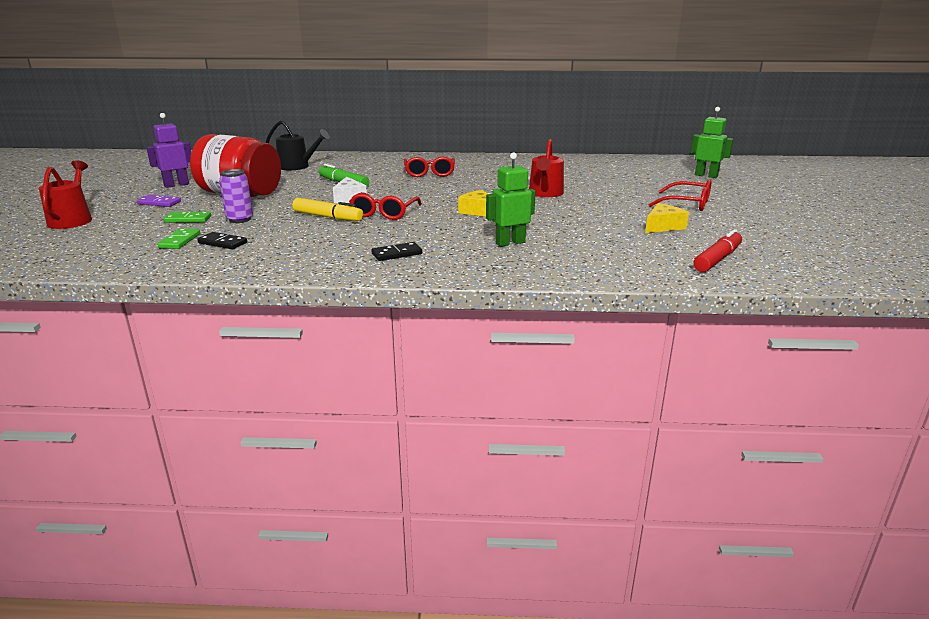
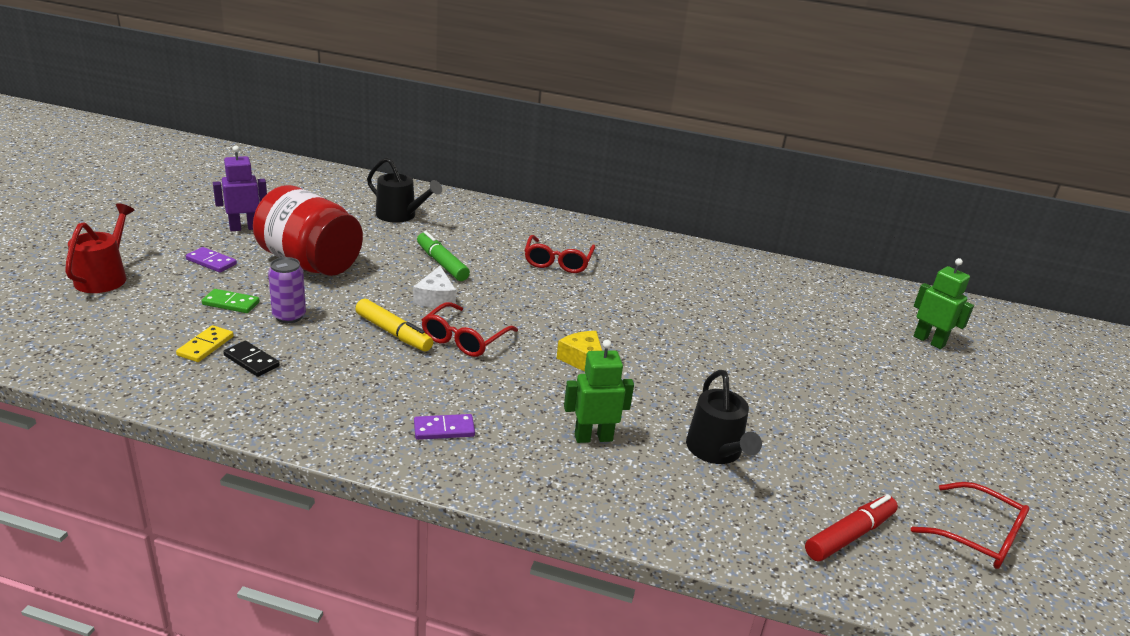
camera: 10 degrees right, 5 degrees up
green domino [158,228,200,249] -> yellow domino [176,325,234,362]
black domino [371,242,422,261] -> purple domino [414,414,475,440]
red watering can [529,139,564,197] -> none
yellow cheese [645,203,689,233] -> none
red glasses [648,179,711,211] -> red glasses moved to [911,482,1029,569]
none -> black watering can [686,370,762,464]

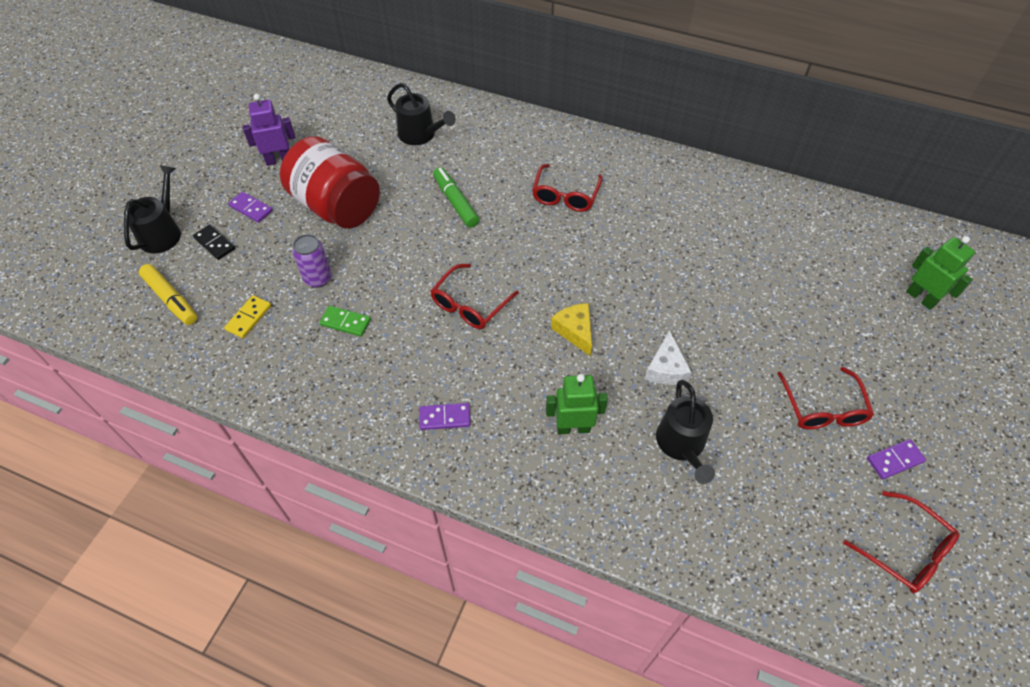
camera: 10 degrees right, 25 degrees up
red watering can [65,203,135,293] -> black watering can [124,165,181,254]
green domino [202,289,260,313] -> green domino moved to [319,306,371,337]
black domino [223,341,280,377] -> black domino moved to [193,224,235,260]
yellow marker [356,299,433,352] -> yellow marker moved to [139,264,197,325]
white cheese [413,266,456,308] -> white cheese moved to [645,330,692,385]
red marker [805,495,898,561] -> none
none -> red glasses [777,367,874,430]
none -> purple domino [867,439,926,479]

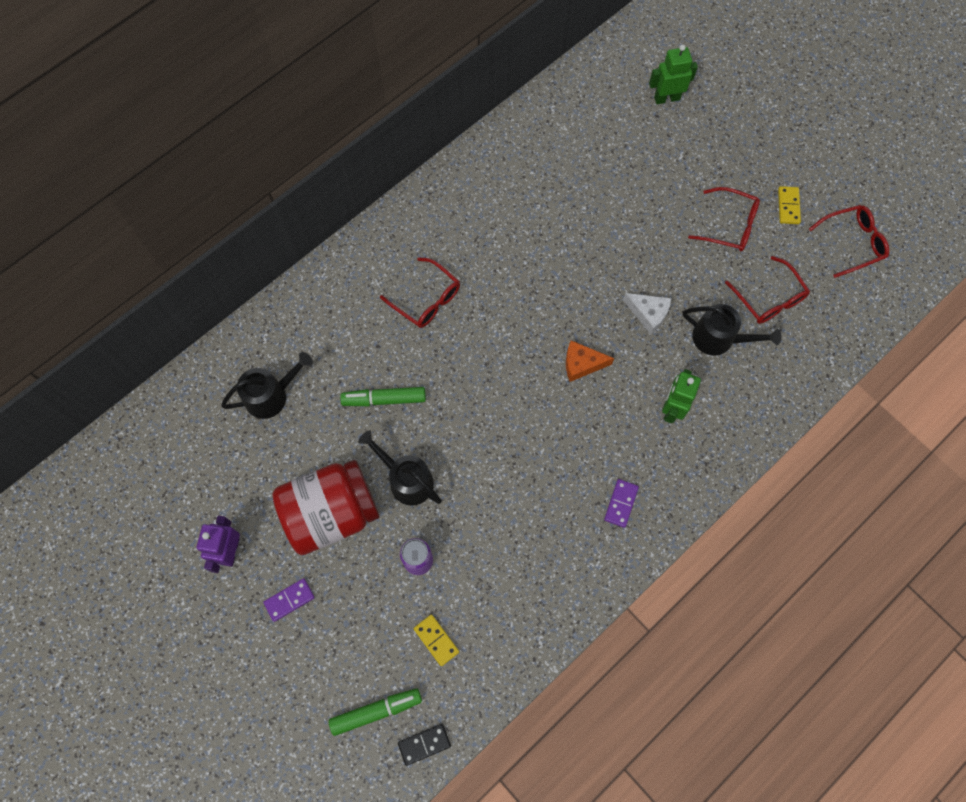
camera: 65 degrees left, 15 degrees up
black watering can [124,165,181,254] -> black watering can moved to [358,430,442,506]
yellow marker [139,264,197,325] -> green marker [329,688,422,736]
black domino [193,224,235,260] -> black domino moved to [398,724,451,766]
green domino [319,306,371,337] -> none
red glasses [430,264,519,329] -> red glasses moved to [725,256,810,324]
yellow cheese [551,303,592,356] -> orange cheese [566,341,614,382]
purple domino [867,439,926,479] -> yellow domino [778,186,801,224]

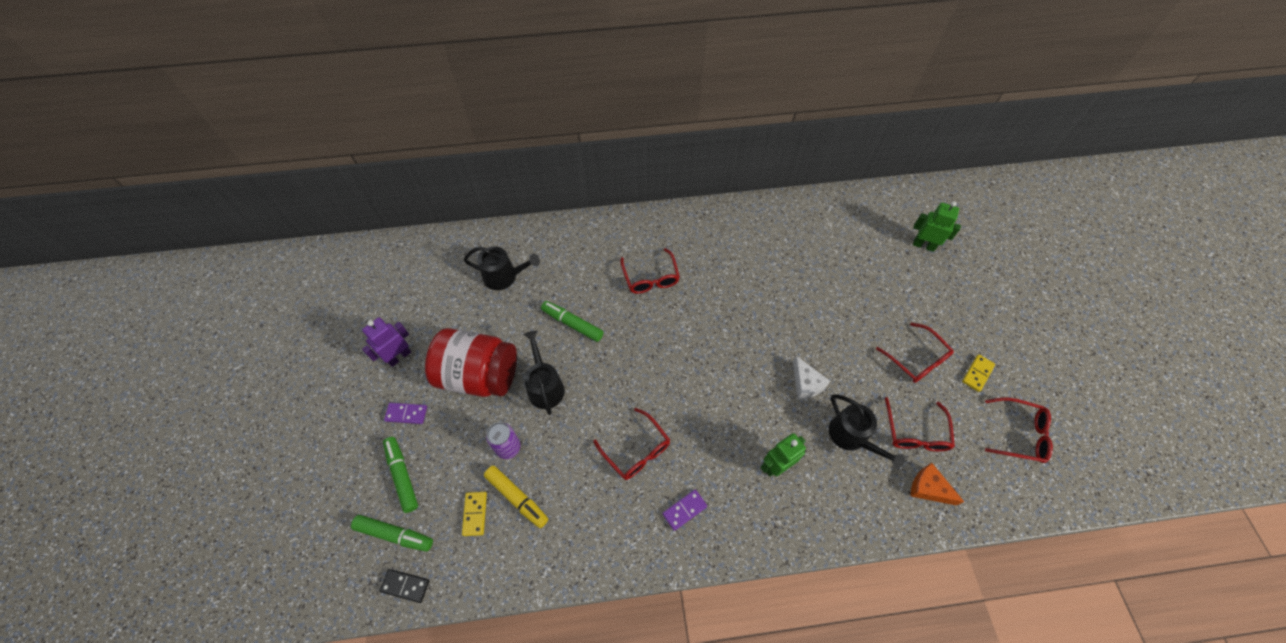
camera: 35 degrees right, 10 degrees down
orange cheese [566,341,614,382] -> orange cheese moved to [910,463,964,505]
none -> green marker [383,437,418,513]
none -> yellow marker [484,465,548,528]
none -> red glasses [593,408,670,480]

